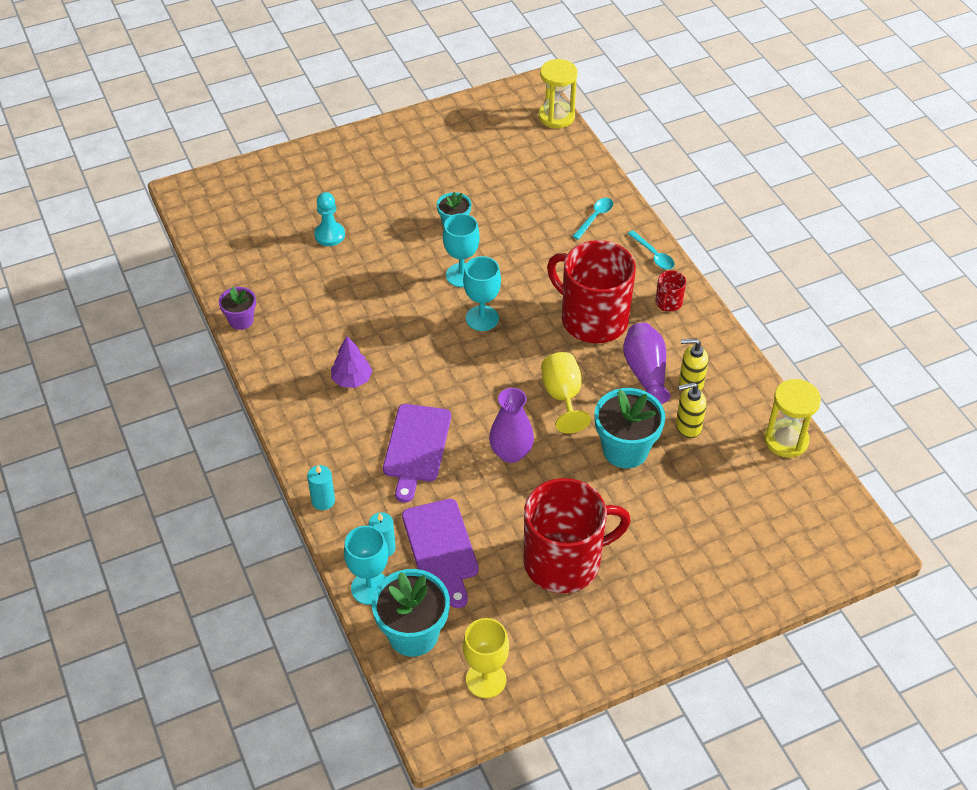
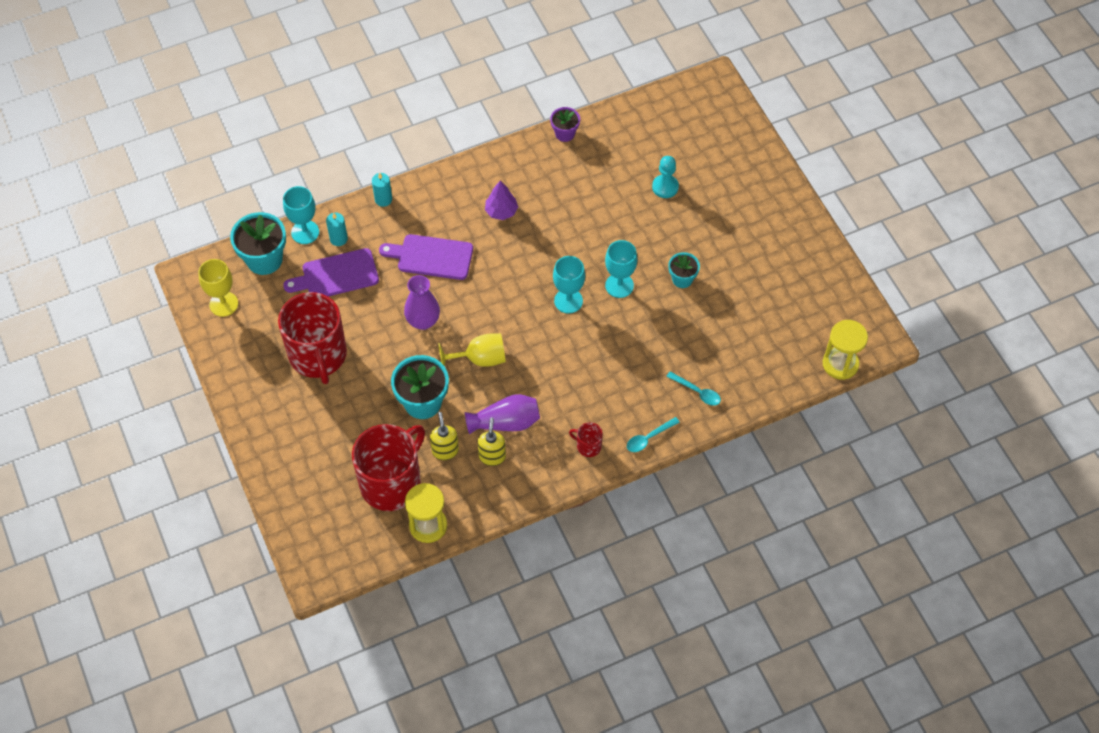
camera: 90 degrees right, 10 degrees up
red mug [547,240,636,343] -> red mug moved to [352,424,425,511]

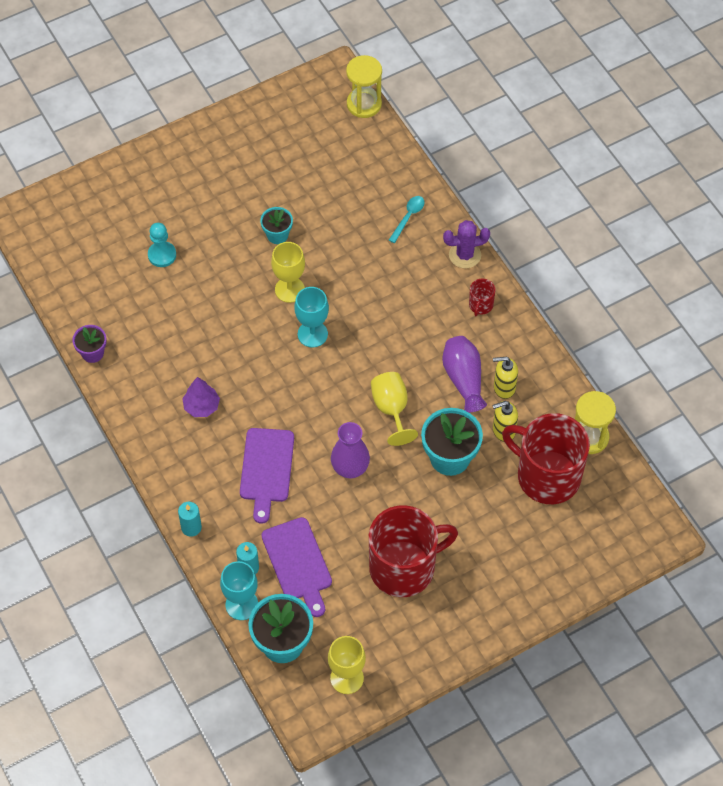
camera: 95 degrees left, 0 degrees up
turquoise goblet [605,240,637,298] -> yellow goblet [271,242,305,303]
turquoise spoon [627,417,680,452] -> purple cactus [443,220,490,268]

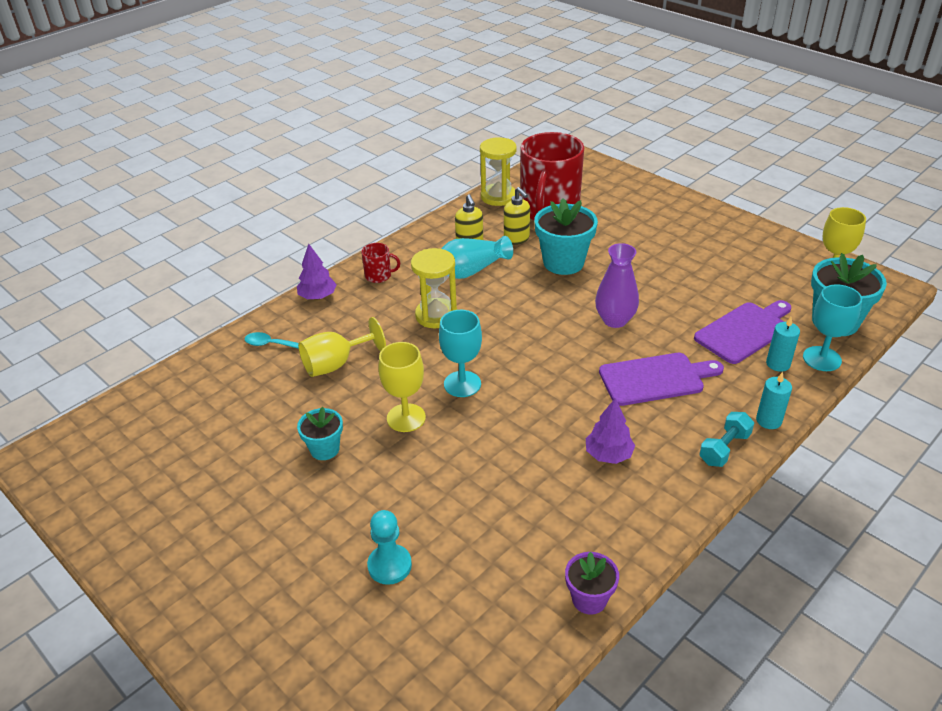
camera: 105 degrees left, 20 degrees down
yellow hourglass [346,55,382,118] -> yellow hourglass moved to [411,248,457,329]
red mug [369,505,458,597] -> none
yellow goblet [371,372,418,446] -> yellow goblet moved to [298,317,386,377]
purple vase [442,336,487,413] -> turquoise vase [441,236,513,279]
purple cactus [443,220,490,268] -> purple tree [297,244,337,300]
none -> turquoise dumbbell [699,412,754,467]

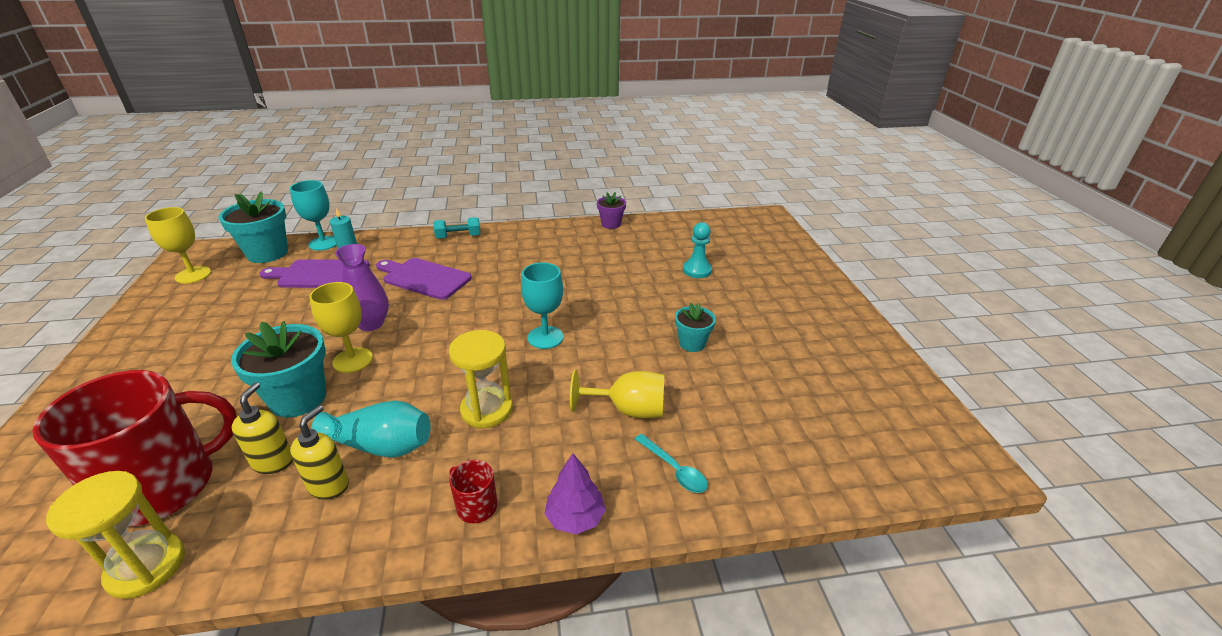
camera: 145 degrees left, 5 degrees down
yellow goblet [378,342,426,432] -> yellow goblet moved to [309,282,373,373]
purple tree [586,398,635,464] -> none
turquoise candle [756,372,792,429] -> none

